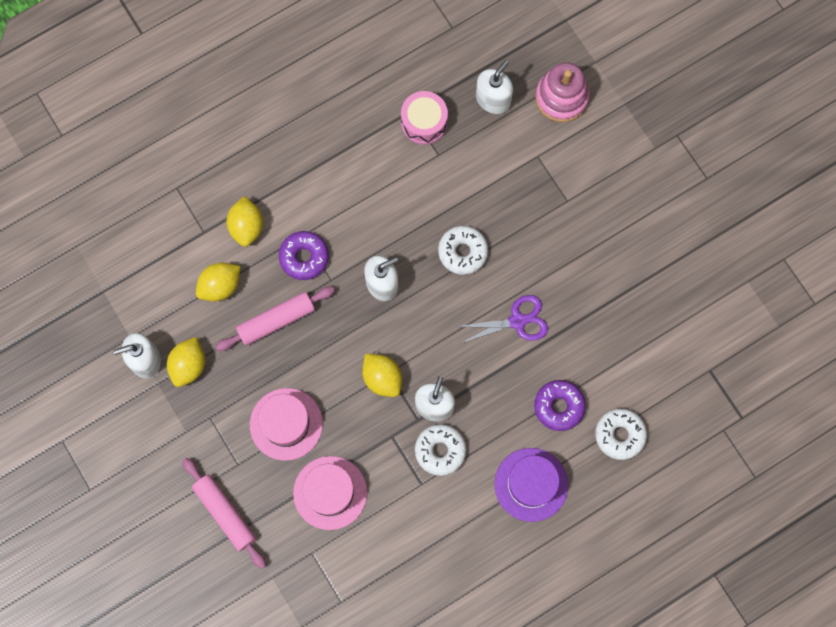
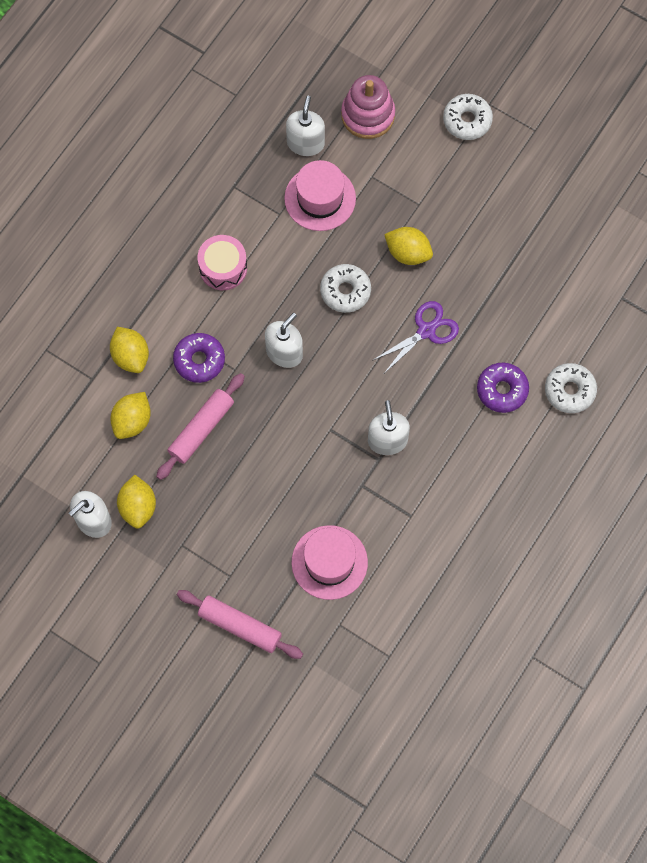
camera: 25 degrees left, 5 degrees down
pink hat [250,388,323,461] -> pink hat moved to [284,160,356,231]
yellow lemon [362,354,402,397] -> yellow lemon moved to [384,227,433,265]
pink drum [401,91,448,145] -> pink drum moved to [198,235,247,290]
white donut [415,424,466,476] -> white donut moved to [443,94,493,140]
purple hat [494,448,568,522] -> none

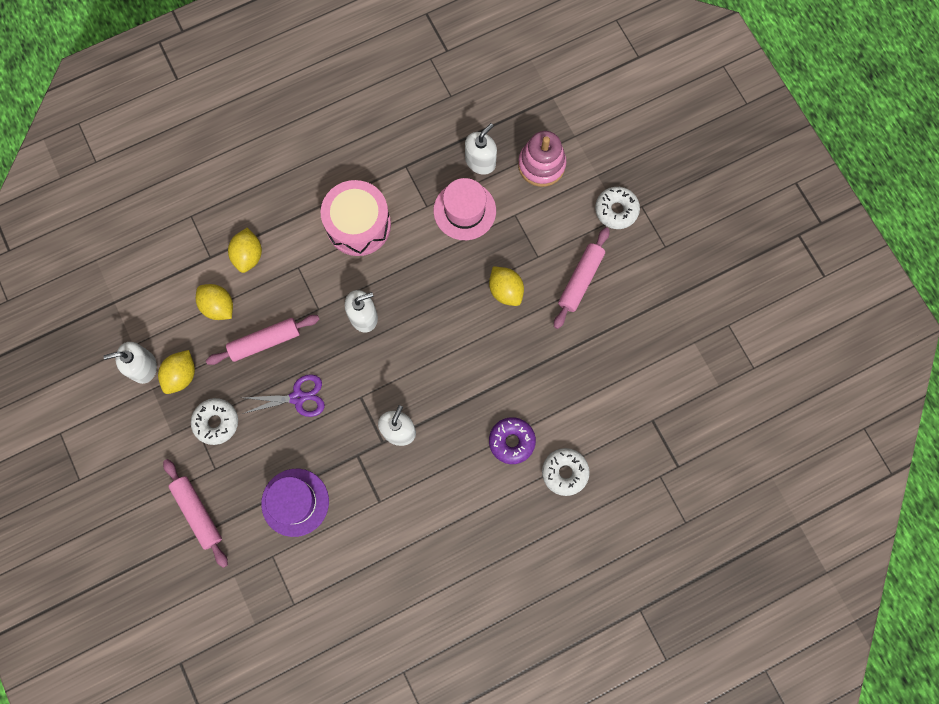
camera: 30 degrees right, 5 degrees up
yellow lemon [110,392,151,439] -> yellow lemon turned 75 degrees clockwise [196,284,233,320]
purple donut [173,333,225,383] -> none
pink drum [198,235,247,290] -> pink drum [321,180,391,256], size x1.55
pink hat [291,525,368,600] -> purple hat [261,469,329,537]
white donut [320,264,371,313] -> white donut moved to [191,398,238,445]
purple scissors [372,301,459,372] -> purple scissors moved to [242,374,325,417]
none -> pink rolling pin [554,227,610,329]

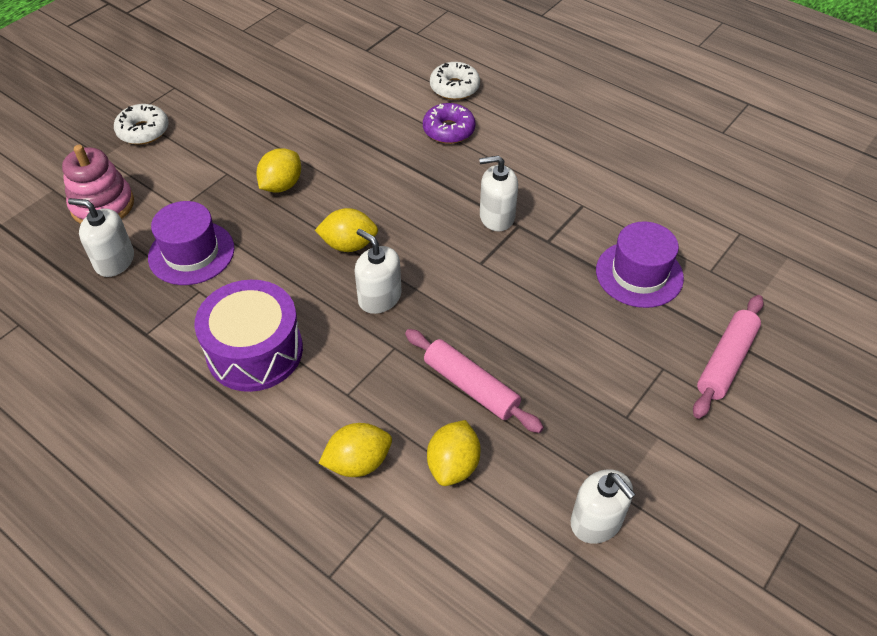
camera: 115 degrees left, 25 degrees down
yellow lemon [158,350,195,394] -> yellow lemon moved to [315,208,378,252]
white donut [191,398,238,445] -> none
purple scissors [242,374,325,417] -> none
pink drum [321,180,391,256] -> purple drum [194,280,303,392]
pink hat [433,178,496,240] -> purple hat [148,201,234,285]
pink rolling pin [554,227,610,329] -> none

